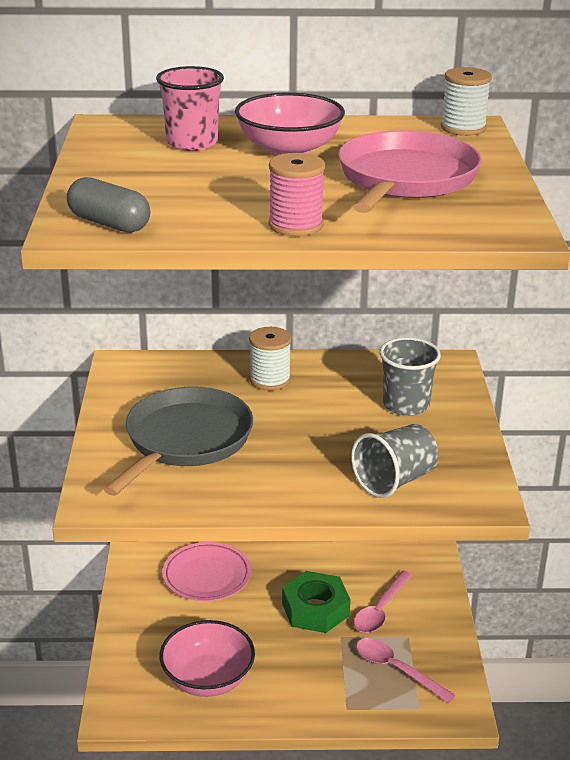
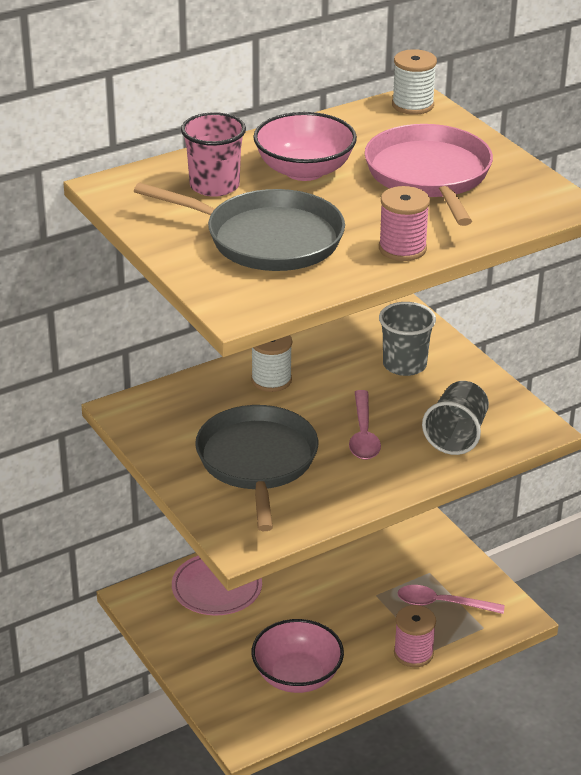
camera: 30 degrees left, 5 degrees up
grey capsule [67,177,150,233] -> none
green nut [282,571,351,633] -> none
pink spoon [354,571,413,633] -> pink spoon moved to [349,390,381,460]
none -> grey pan [134,183,345,271]
none -> pink spool [394,605,436,667]

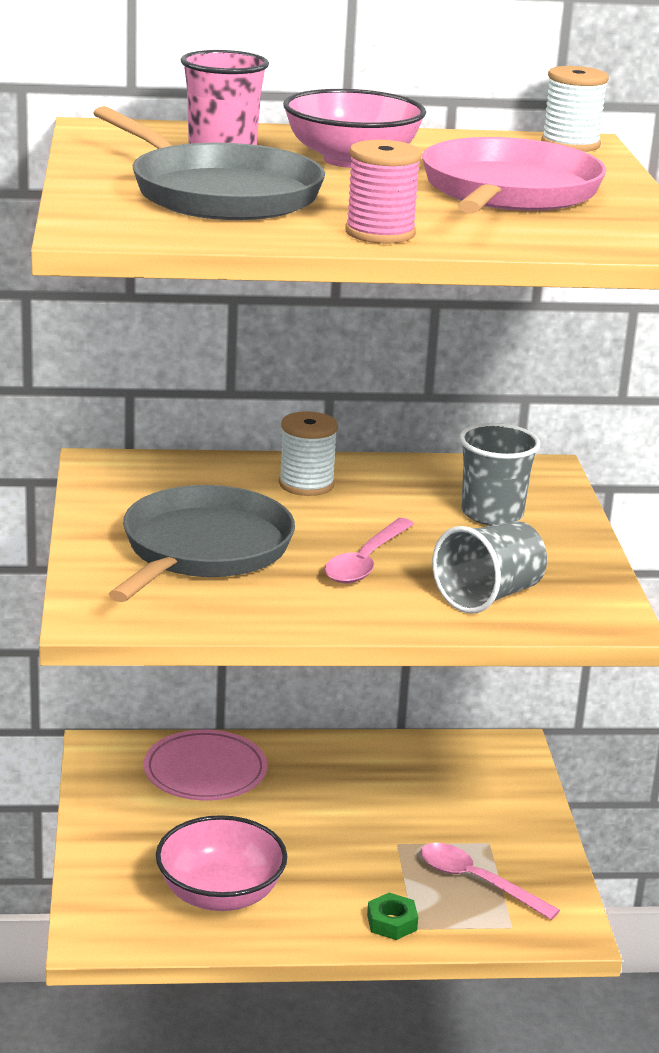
camera: 25 degrees right, 10 degrees down
pink spool [394,605,436,667] -> green nut [367,893,418,940]

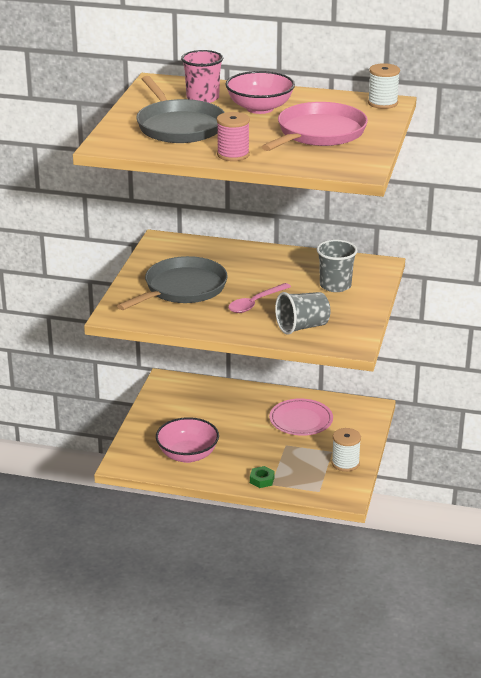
camera: 20 degrees right, 5 degrees up
pink plate [144,729,267,801] -> pink plate moved to [269,398,333,436]
white spool [279,411,338,496] -> white spool moved to [332,428,361,472]
pink spoon [421,843,560,920] -> none

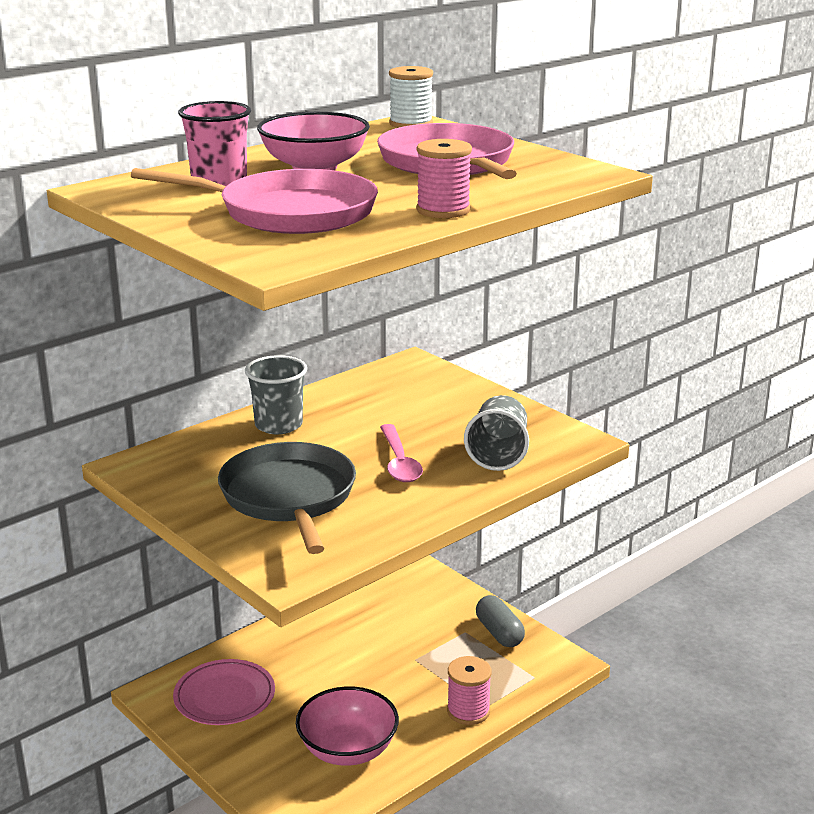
camera: 55 degrees left, 5 degrees down
grey pan [136,76,225,143] -> pink pan [131,168,378,234]
green nut [250,466,275,488] -> pink spool [447,656,492,725]
pink plate [269,398,333,436] -> pink plate moved to [173,659,275,725]
grey cup [317,240,358,292] -> grey cup moved to [245,355,307,434]
white spool [332,428,361,472] -> grey capsule [476,595,525,647]

